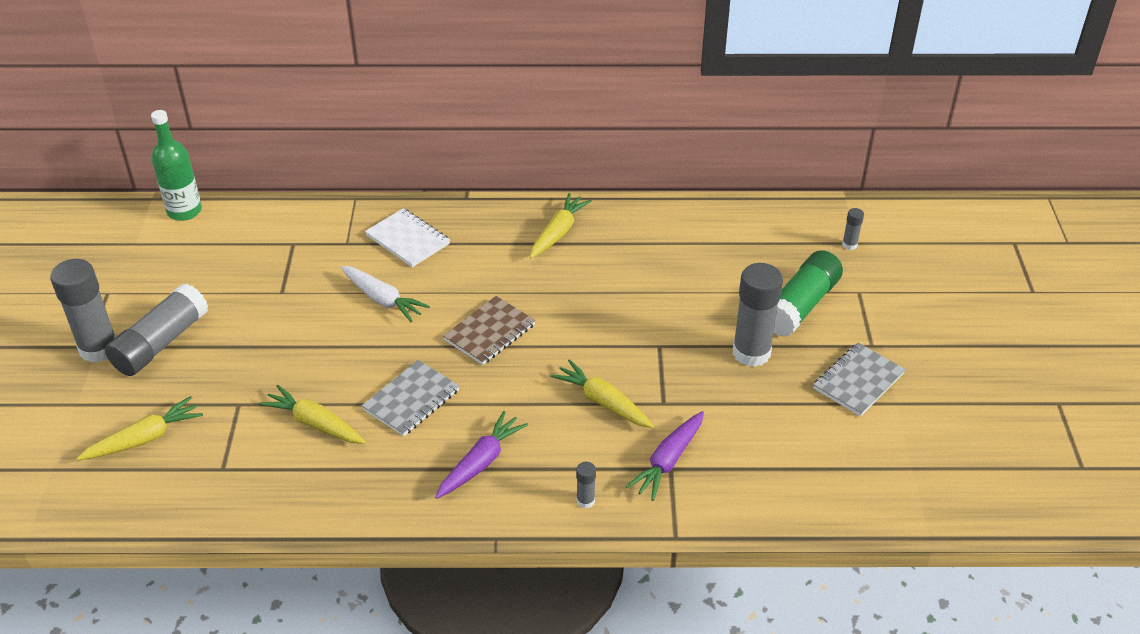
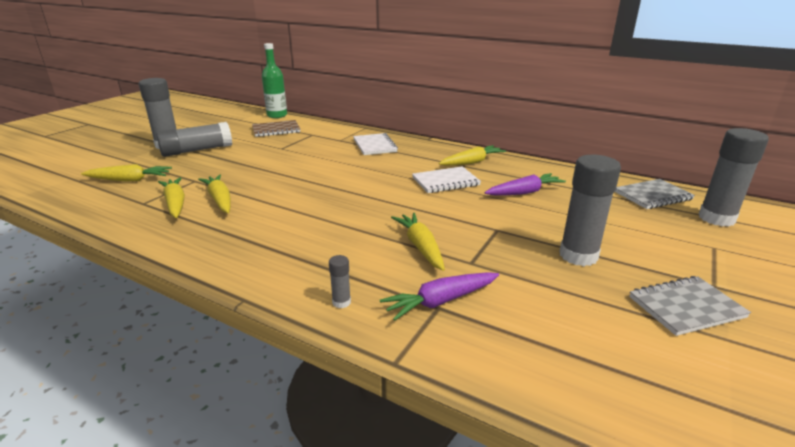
camera: 30 degrees right, 15 degrees down
white carrot [341,266,430,322] -> none
grey notebook [362,360,460,436] -> grey notebook moved to [615,179,695,209]
purple carrot [435,411,528,499] -> purple carrot moved to [485,173,566,195]
brown notebook [443,296,536,365] -> brown notebook moved to [252,120,300,137]
green glue stick [773,250,843,337] -> none
grey glue stick [842,208,864,250] -> grey glue stick [698,128,769,226], size x2.30
none -> yellow carrot [158,177,185,218]
none -> white notebook [412,166,481,193]

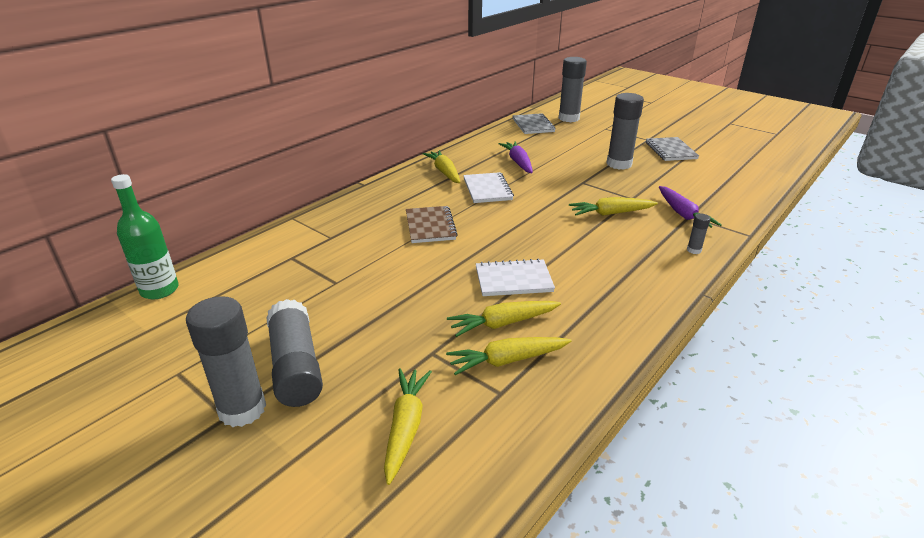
camera: 80 degrees left, 5 degrees up
brown notebook [252,120,300,137] -> brown notebook moved to [406,206,458,243]
white notebook [353,133,398,155] -> white notebook moved to [476,258,555,296]

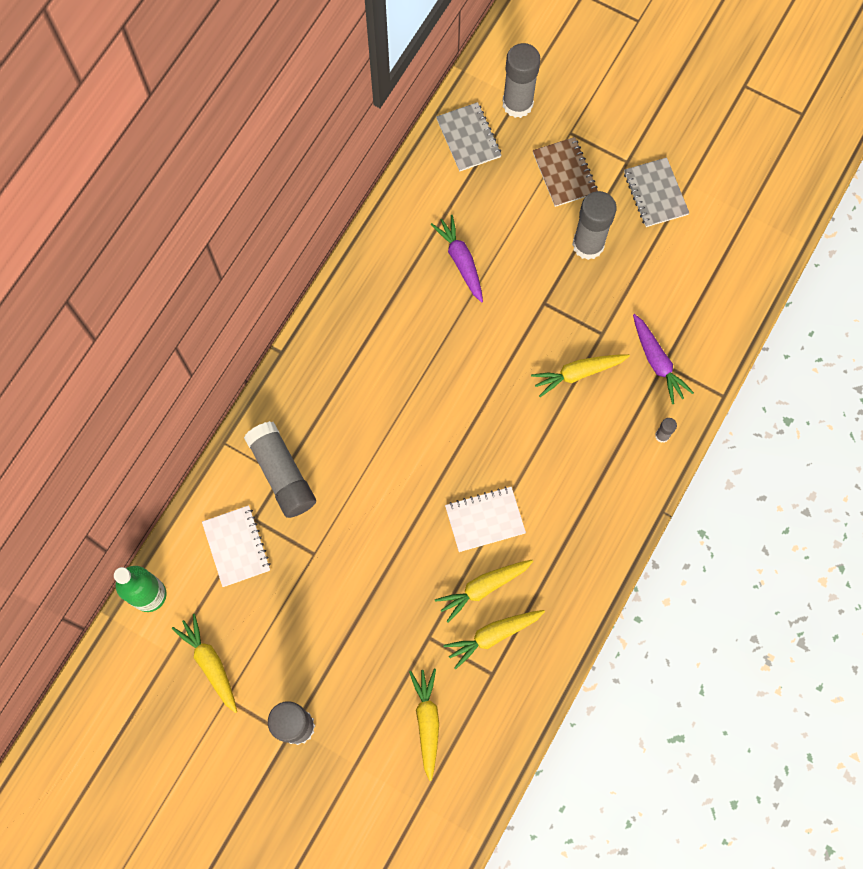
camera: 10 degrees left, 40 degrees up
grey glue stick [266,299,323,407] -> grey glue stick moved to [244,421,316,518]
brown notebook [406,206,458,243] -> brown notebook moved to [533,137,598,207]
yellow carrot [423,150,460,183] -> yellow carrot moved to [172,614,237,713]
white notebook [463,172,514,203] -> white notebook moved to [202,505,271,587]

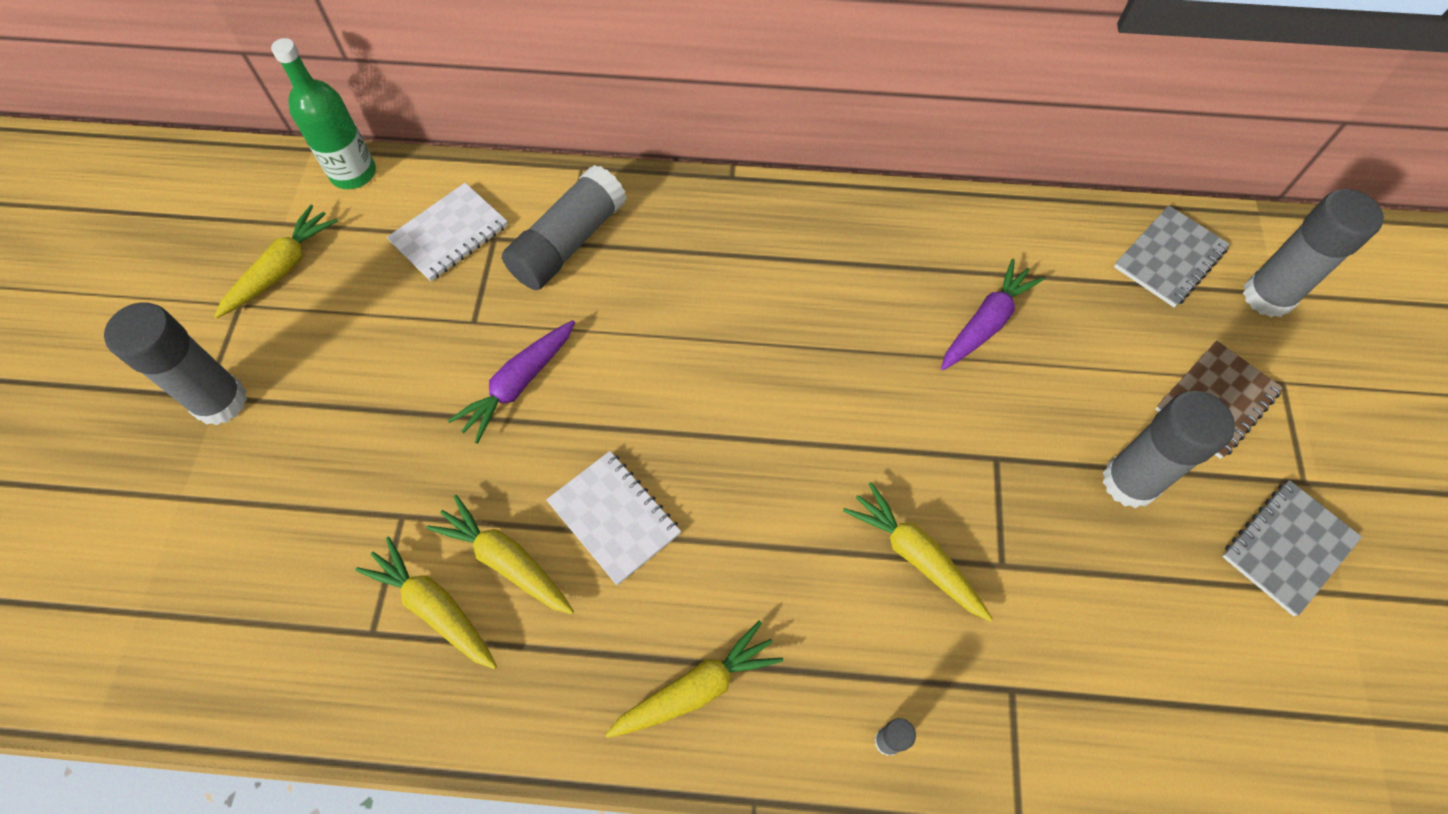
camera: 65 degrees right, 10 degrees down
yellow carrot [409,669,439,781] -> yellow carrot moved to [605,621,783,738]
purple carrot [633,314,694,404] -> purple carrot moved to [448,320,575,444]

